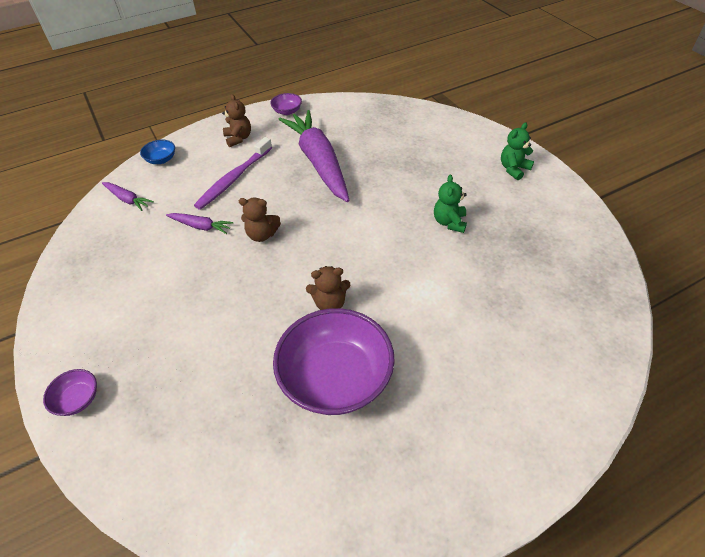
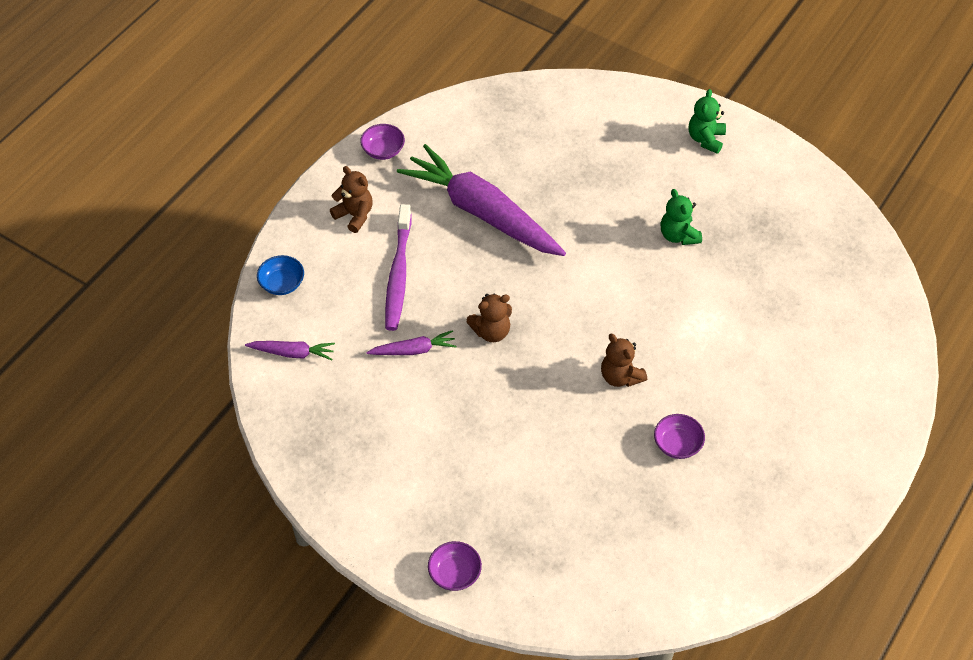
camera: 30 degrees left, 5 degrees up
purple bowl [273,308,395,415] -> purple bowl [654,414,705,459], size x0.43
brown teddy bear [306,266,350,310] -> brown teddy bear turned 90 degrees clockwise [601,334,647,387]

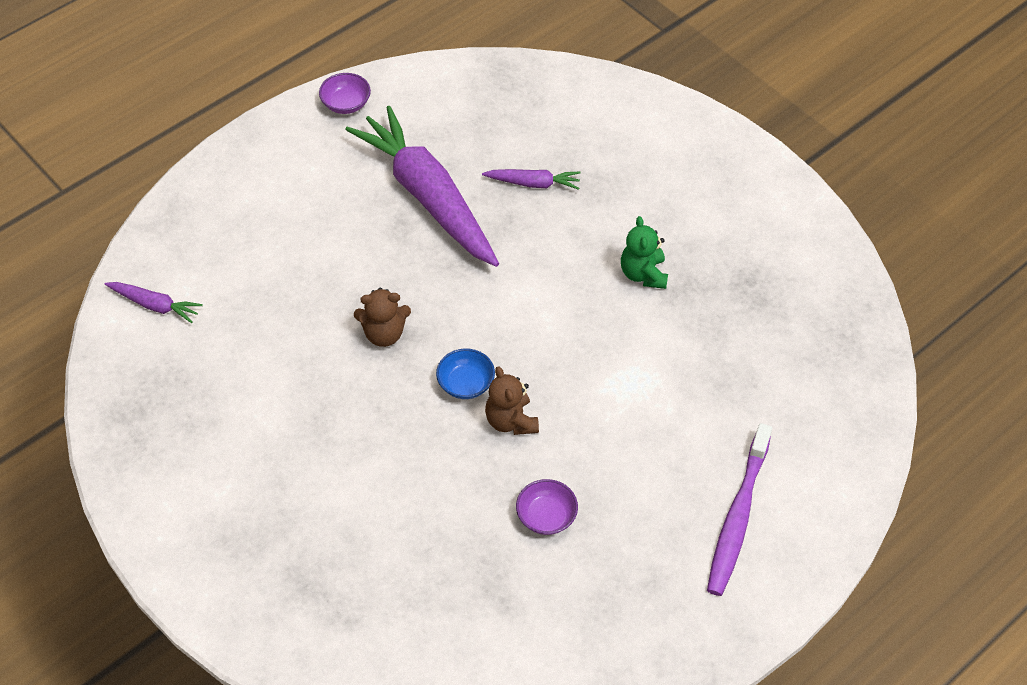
camera: 15 degrees right, 0 degrees up
blue bowl [257,255,304,295] -> blue bowl moved to [436,349,495,399]
brown teddy bear [330,166,373,233] -> none
purple carrot [366,330,457,355] -> purple carrot moved to [482,169,580,190]
purple toothbrush [385,204,412,331] -> purple toothbrush moved to [707,423,772,596]
purple bowl [428,541,482,591] -> none
green teddy bear [689,89,726,154] -> none

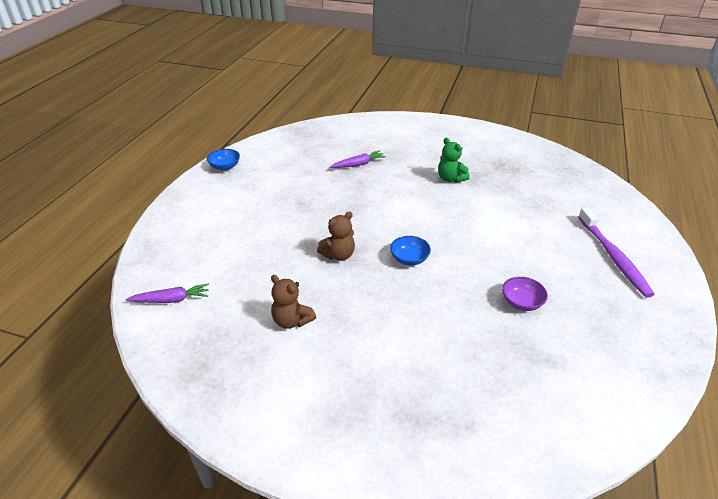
camera: 30 degrees left, 15 degrees down
purple bowl [319,73,371,114] -> blue bowl [207,149,240,170]
purple carrot [345,106,499,267] -> none
brown teddy bear [485,366,539,435] -> brown teddy bear moved to [271,275,316,329]

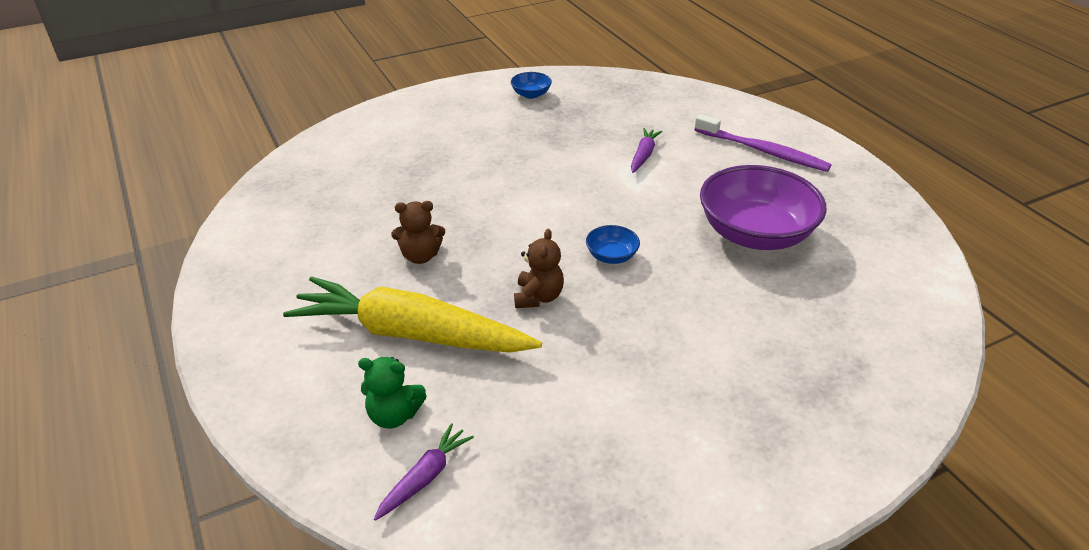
camera: 45 degrees left, 0 degrees up
blue bowl [207,149,240,170] -> blue bowl moved to [511,72,552,99]
brown teddy bear [271,275,316,329] -> brown teddy bear moved to [391,201,445,264]
purple carrot [330,150,386,168] -> purple carrot moved to [631,128,662,173]
green teddy bear [438,138,470,183] -> green teddy bear moved to [358,357,427,428]
purple bowl [502,277,548,311] -> purple bowl [700,165,827,250], size x2.33
none -> yellow carrot [283,276,542,353]

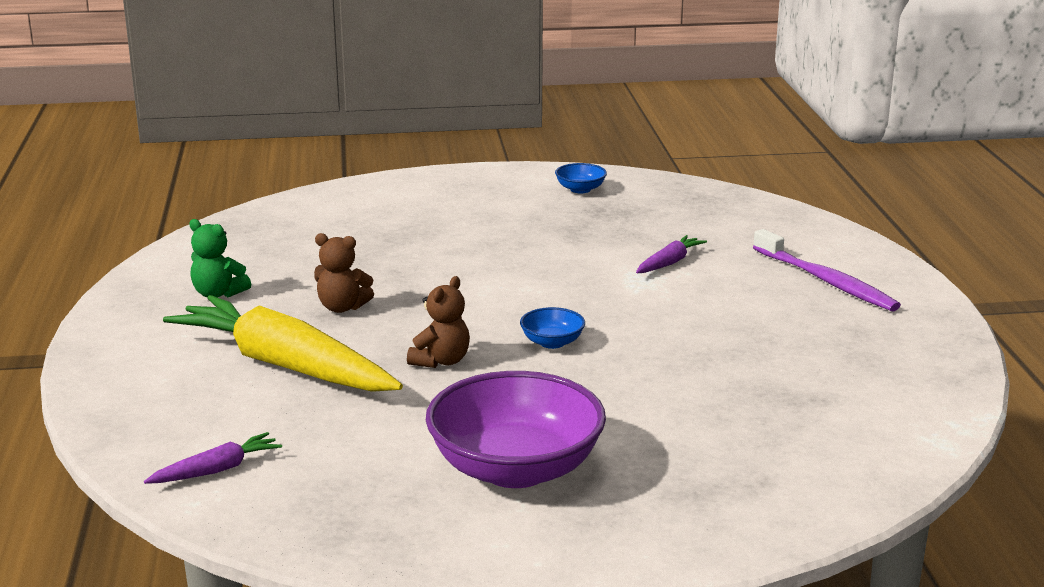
camera: 20 degrees right, 15 degrees down
green teddy bear [358,357,427,428] -> green teddy bear moved to [189,219,251,298]
purple bowl [700,165,827,250] -> purple bowl moved to [426,371,606,488]

